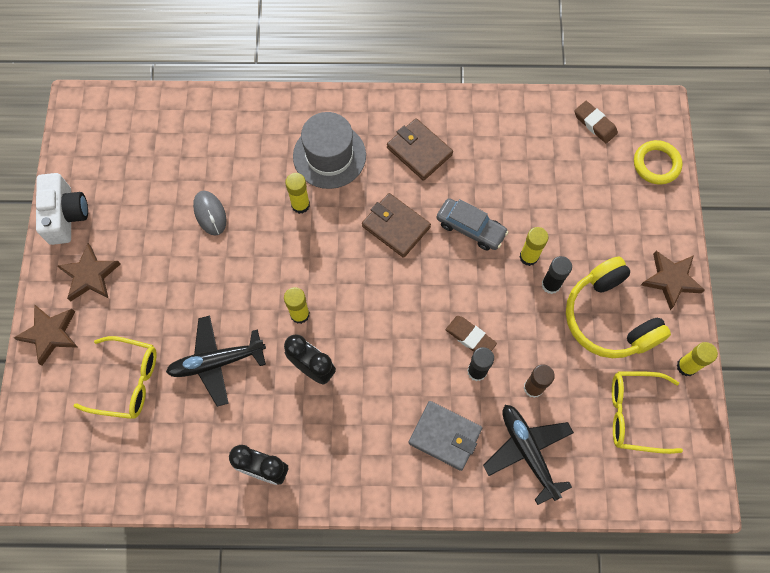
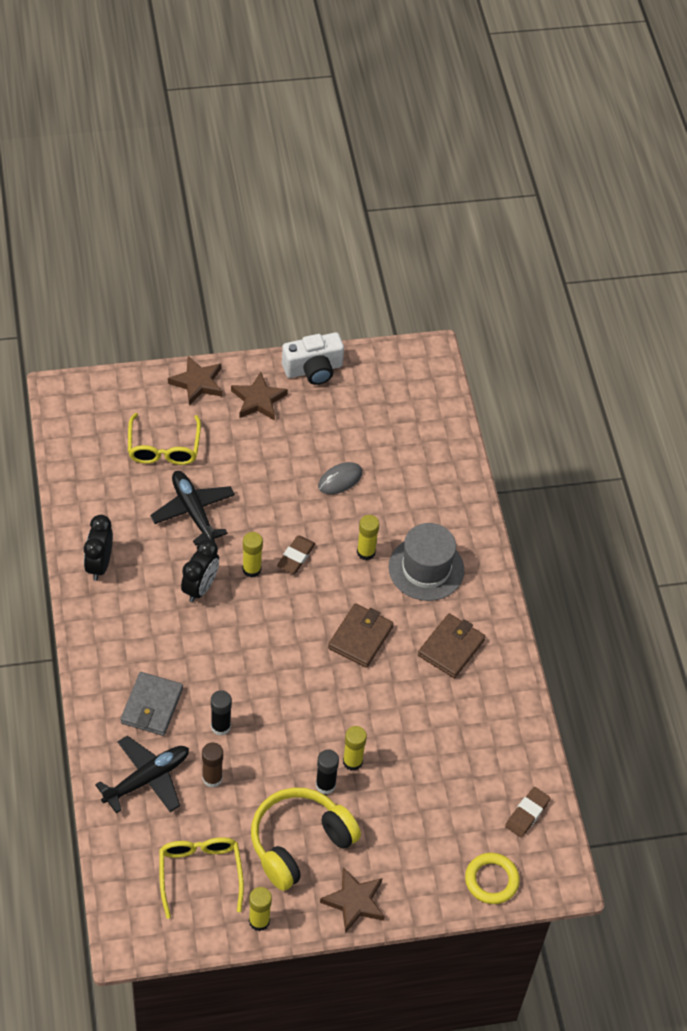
camera: 75 degrees right, 15 degrees down
grey car [437,198,508,250] -> none
brown eraser [446,316,497,352] -> brown eraser moved to [277,536,316,574]

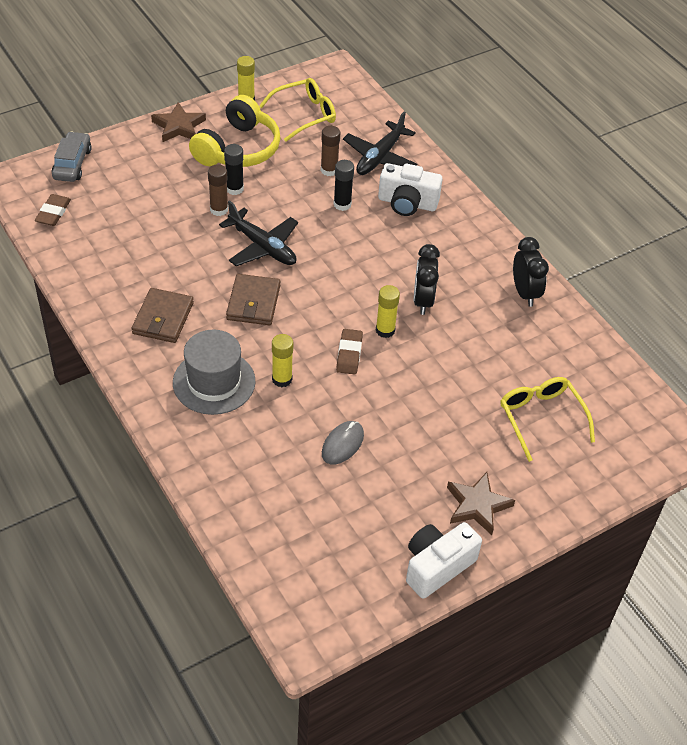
camera: 160 degrees right, 5 degrees down
grey wallet [120,672,183,736] -> white camera [378,163,443,216]
black plane [150,471,235,546] -> black plane moved to [219,200,298,266]
yellow glasses [159,837,244,919] -> yellow glasses turned 90 degrees counterclockwise [259,78,336,142]
brown star [168,356,222,405] -> none
yellow glue stick [343,726,367,771] -> brown glue stick [208,164,228,216]
yellow ring [465,853,520,904] -> grey car [52,131,92,182]

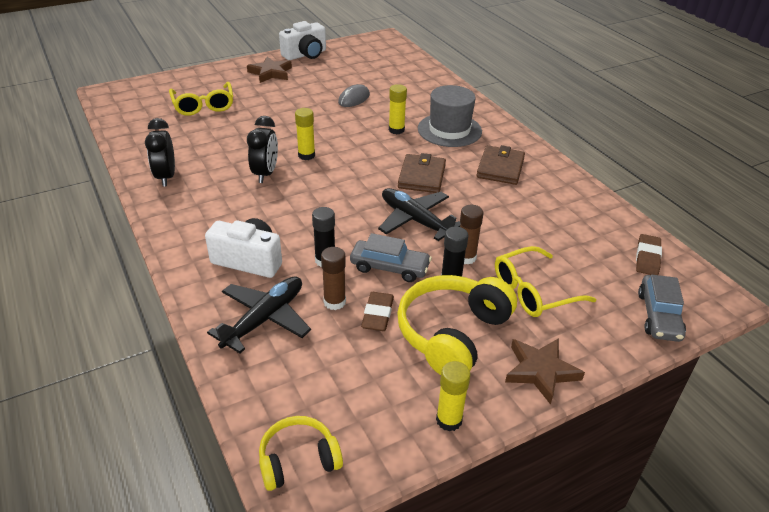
camera: 175 degrees left, 10 degrees down
yellow glasses [259,78,336,142] -> yellow glasses moved to [495,246,596,317]
brown eraser [336,329,363,375] -> brown eraser moved to [361,292,394,331]
none -> yellow headphones [259,416,343,491]
none -> grey car [350,233,432,282]

